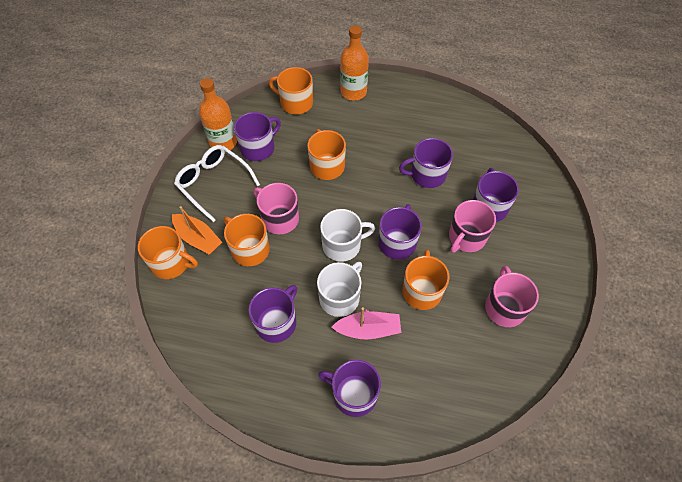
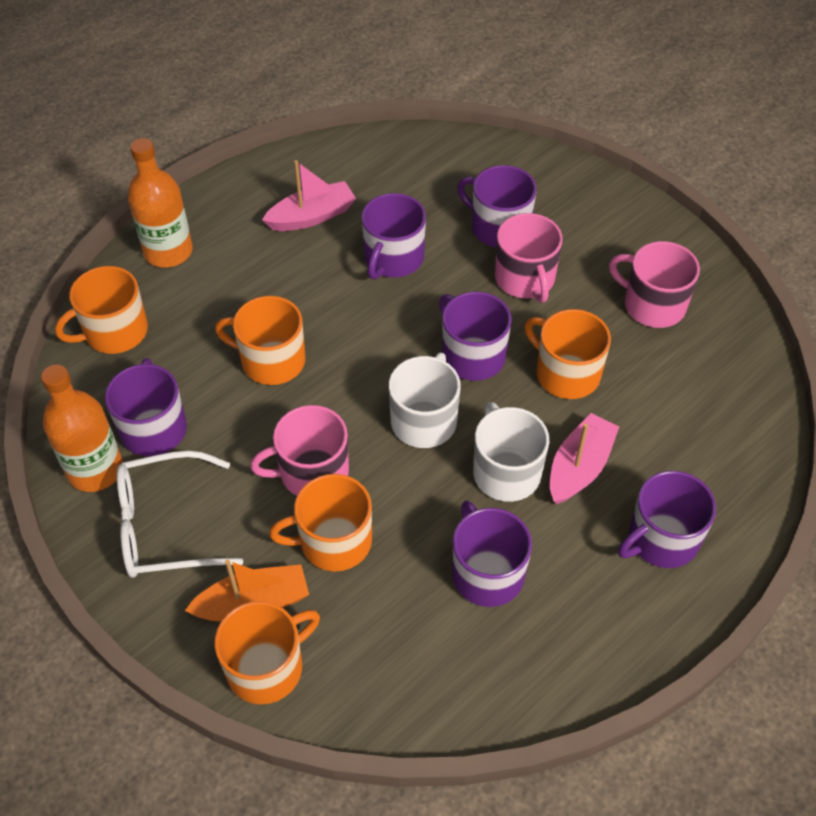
camera: 55 degrees left, 5 degrees down
none -> pink boat [262,160,356,231]

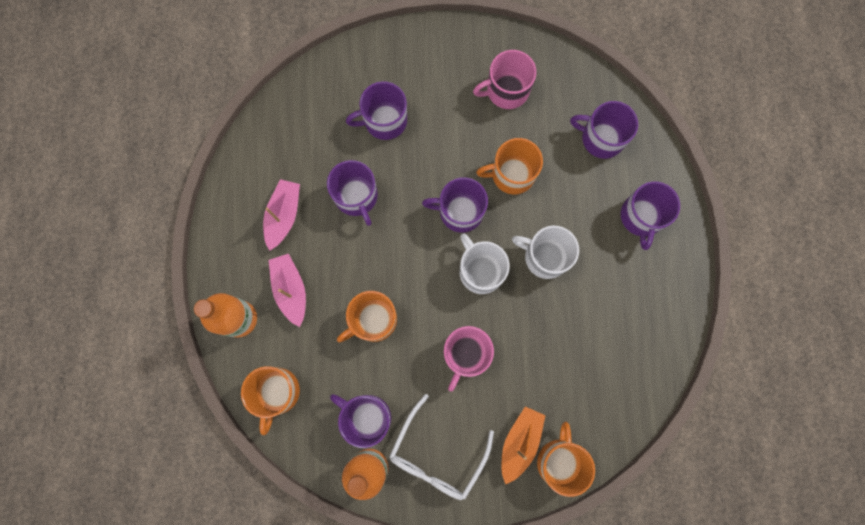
camera: 50 degrees left, 25 degrees up
orange mug [269,474,372,572] -> none
purple mug [452,500,532,607] -> purple mug moved to [570,101,638,159]
pink mug [495,213,563,303] -> none
pink boat [550,413,619,504] -> pink boat moved to [269,254,306,327]

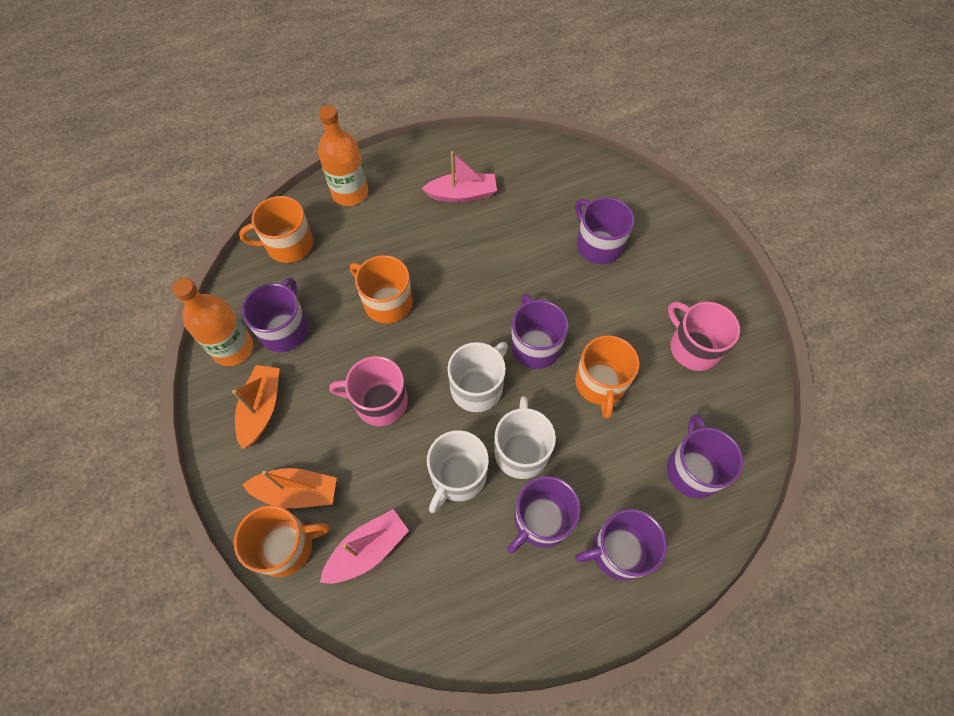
camera: 70 degrees right, 15 degrees down
pink boat [269,254,306,327] -> pink boat moved to [320,509,409,584]
purple mug [327,160,378,226] -> purple mug moved to [507,476,581,554]
white glasses [389,394,494,500] -> orange boat [232,365,280,449]
orange mug [476,138,543,194] -> orange mug turned 150 degrees counterclockwise [575,335,639,418]
none -> white mug [427,430,489,513]

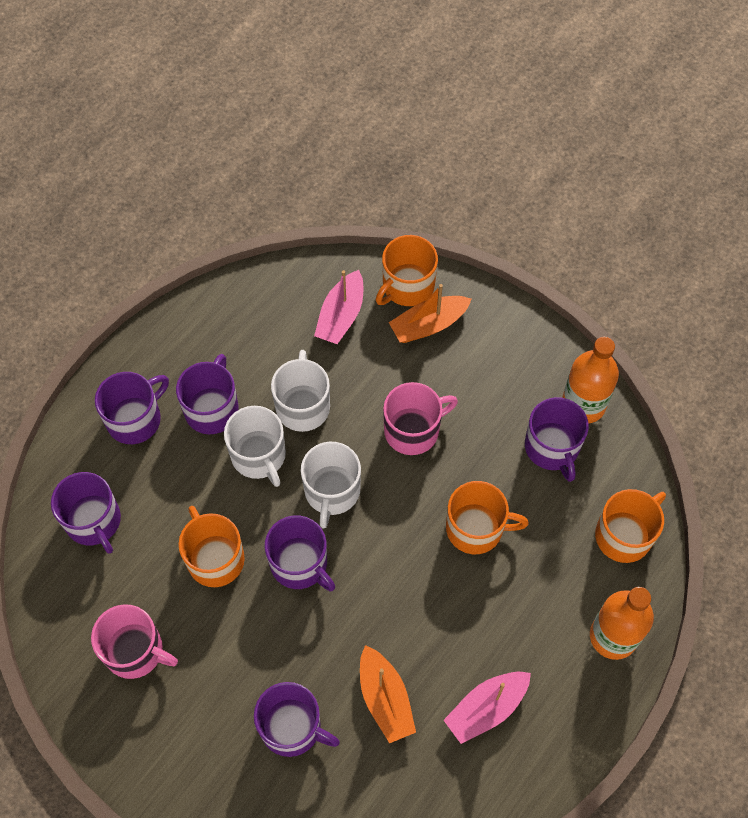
camera: 150 degrees right, 0 degrees up
orange boat [232,365,280,449] -> orange boat moved to [360,645,416,743]

